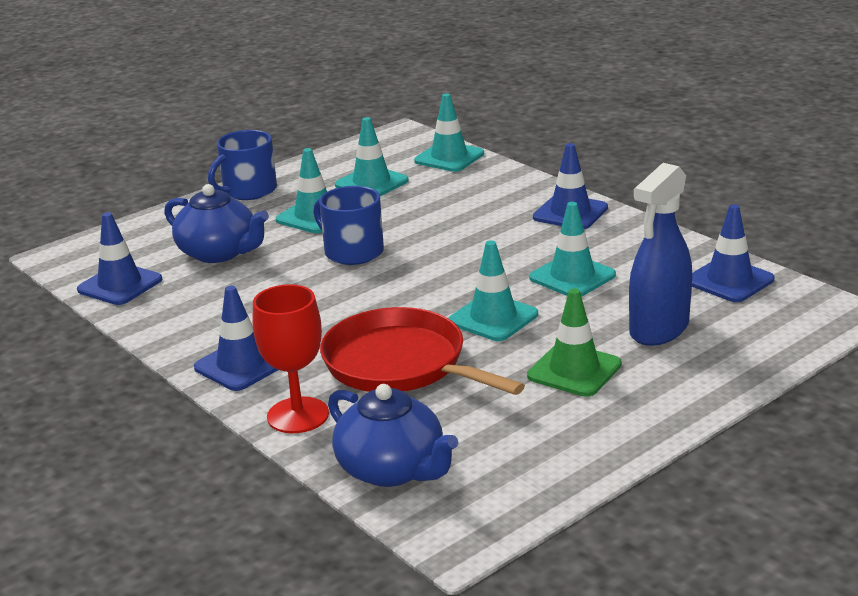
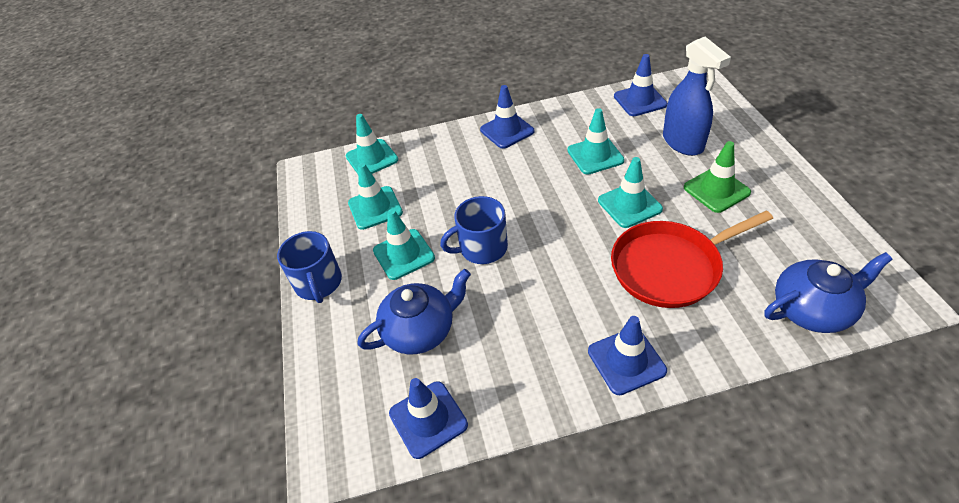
camera: 60 degrees left, 20 degrees up
red goblet [252,284,329,433] -> none

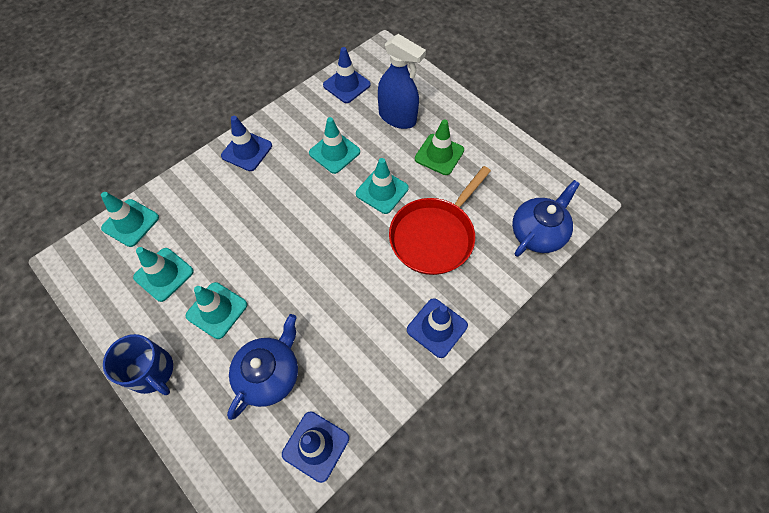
camera: 35 degrees left, 15 degrees up
blue mug [440,196,508,264] -> none

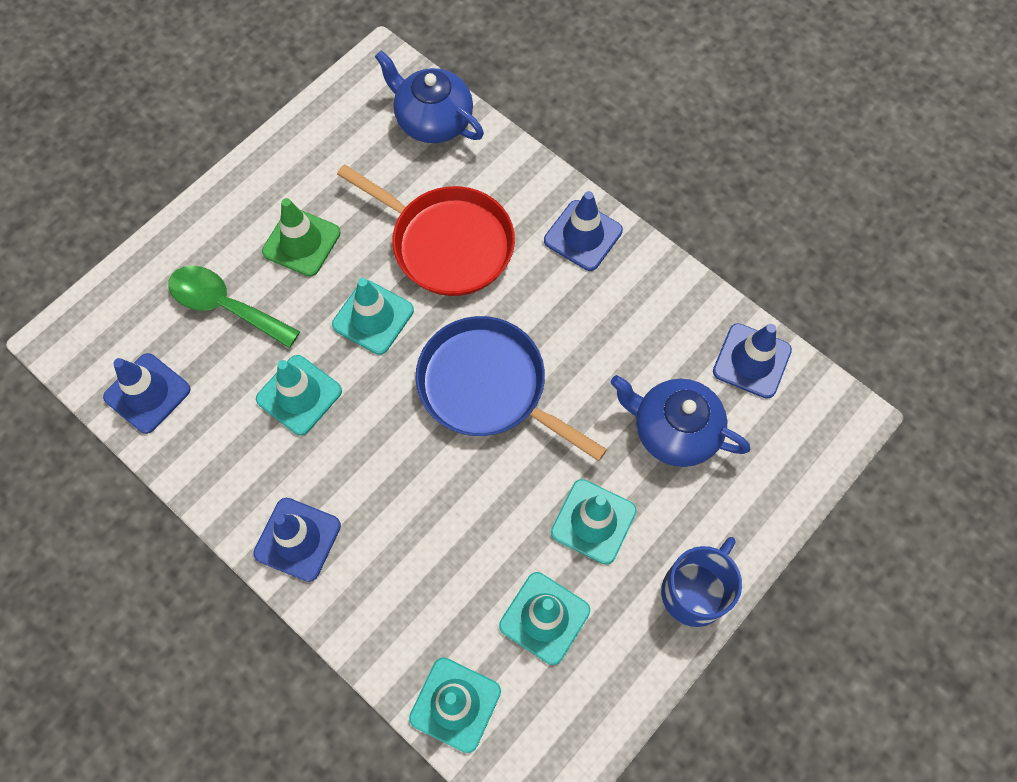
camera: 95 degrees left, 5 degrees up
blue spray bottle [378,34,426,129] -> green spoon [168,266,300,348]
none -> blue pan [415,316,607,461]

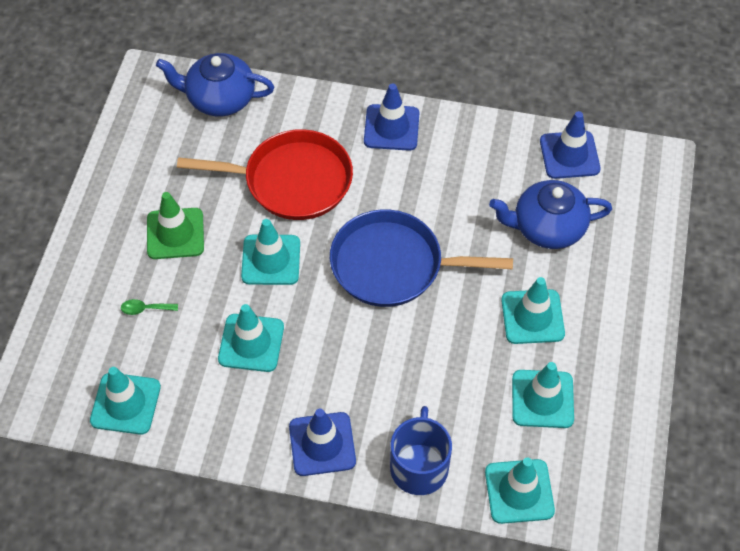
camera: 30 degrees left, 10 degrees down
blue traffic cone [103,353,191,434] -> turquoise traffic cone [90,367,161,435]
green spoon [168,266,300,348] -> green spoon [121,299,178,315], size x0.43
blue mug [661,537,742,627] -> blue mug moved to [390,406,452,495]

